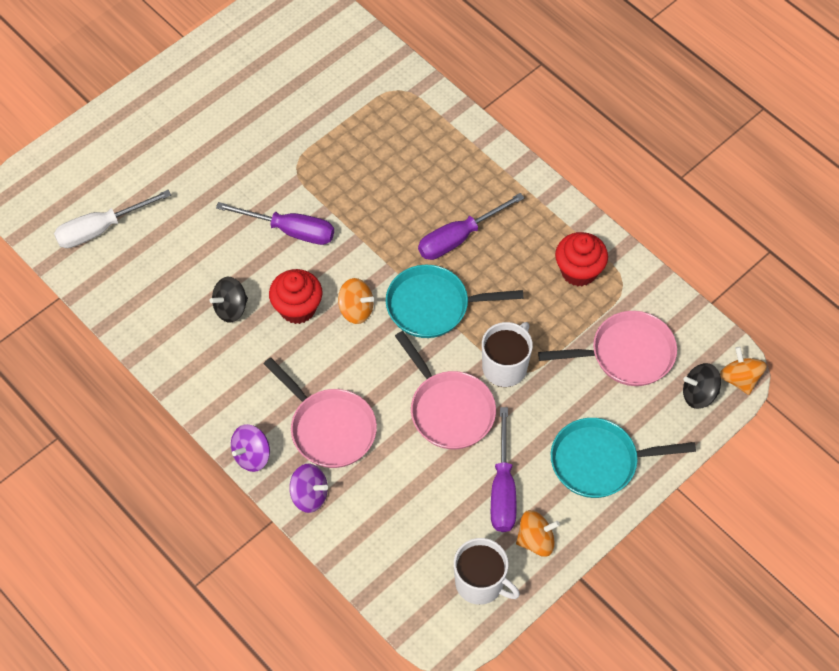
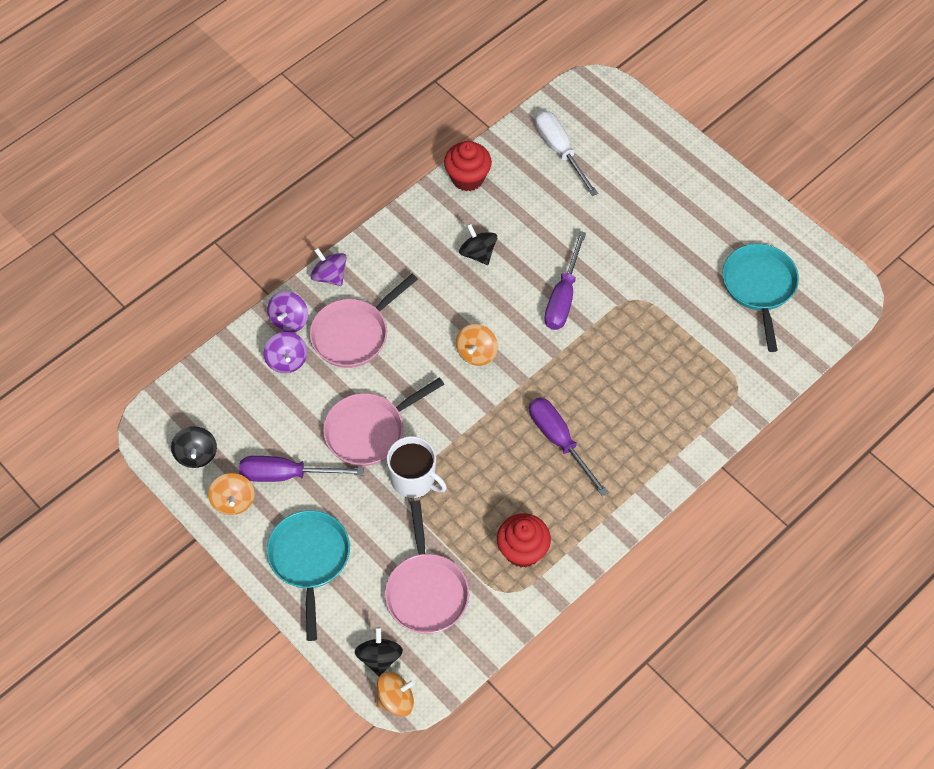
camera: 90 degrees right, 0 degrees up
red cupcake [269,269,323,324] -> red cupcake moved to [444,141,492,191]
turquoise pan [386,265,523,338] -> turquoise pan moved to [723,244,799,352]
white mug [454,538,520,605] -> black spinning top [171,426,217,468]
none -> purple spinning top [264,332,307,373]

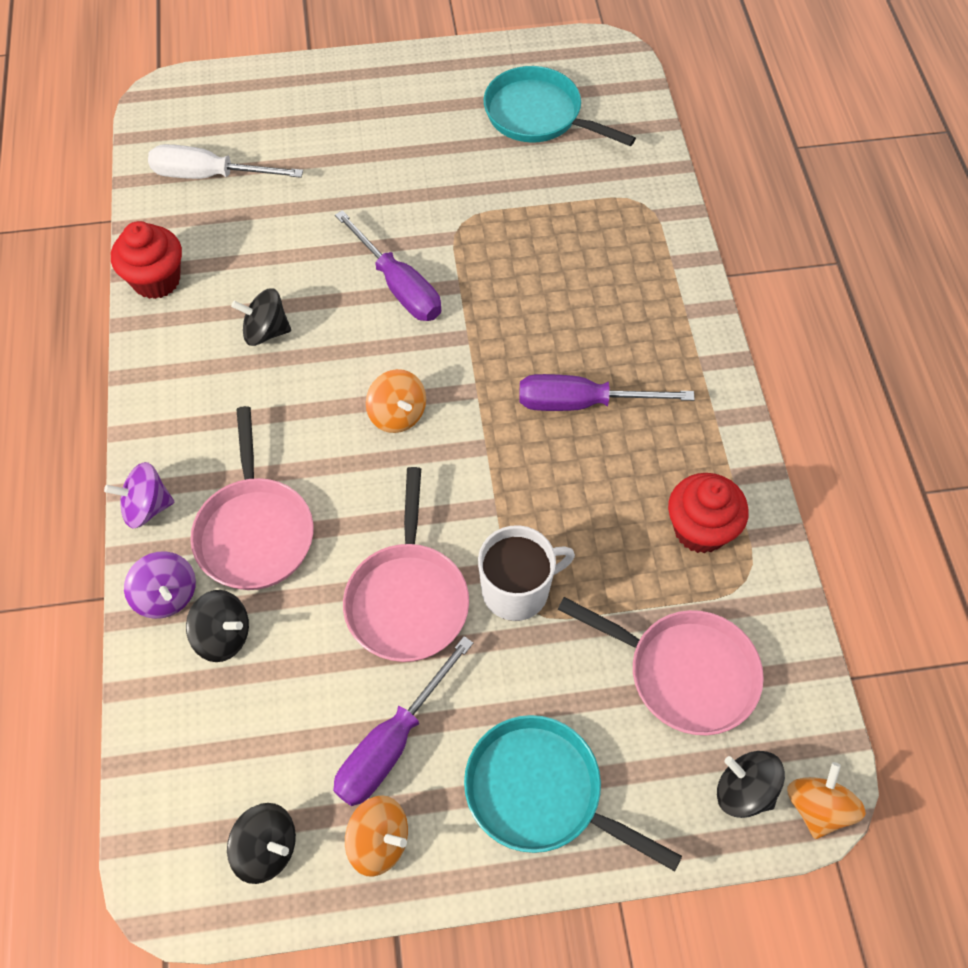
camera: 55 degrees left, 0 degrees up
purple spinning top [264,332,307,373] -> black spinning top [186,590,249,662]

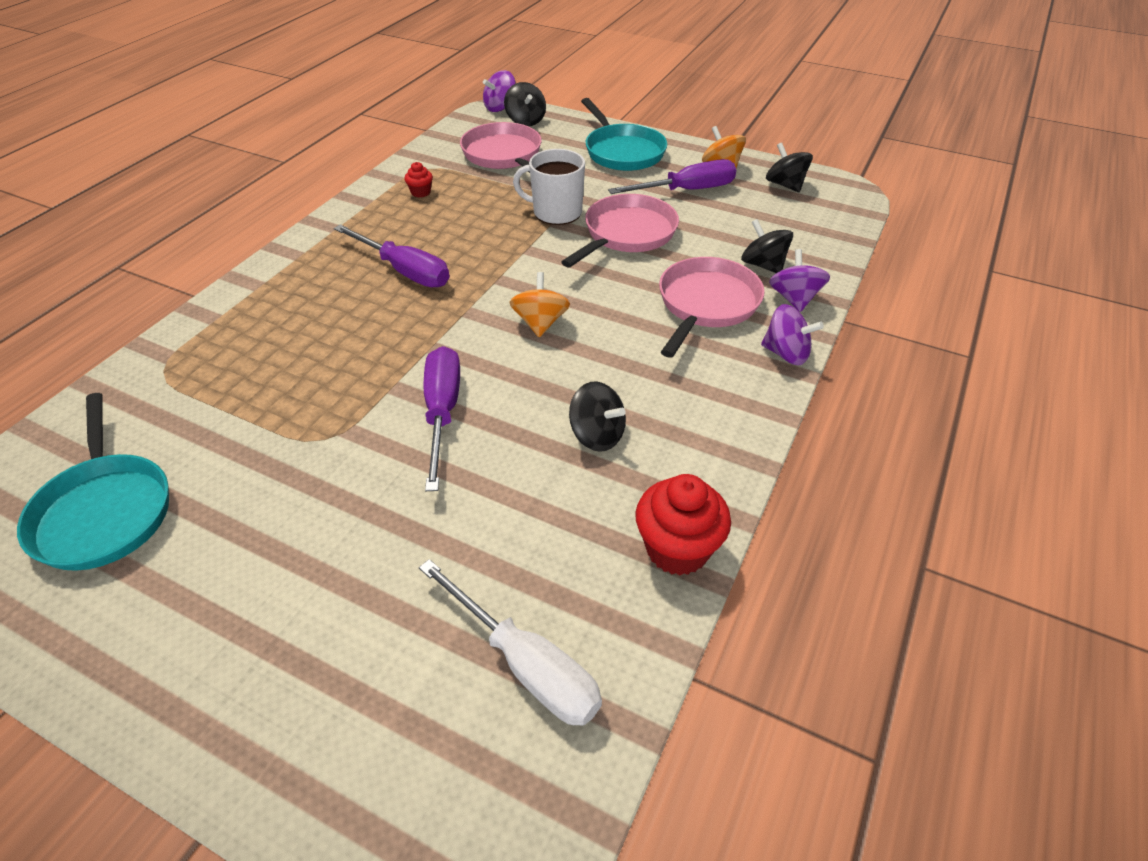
camera: 145 degrees left, 15 degrees down
red cupcake [668,473,749,554] -> red cupcake [405,162,433,198], size x0.50
orange spinning top [787,762,866,839] -> purple spinning top [483,70,516,112]

